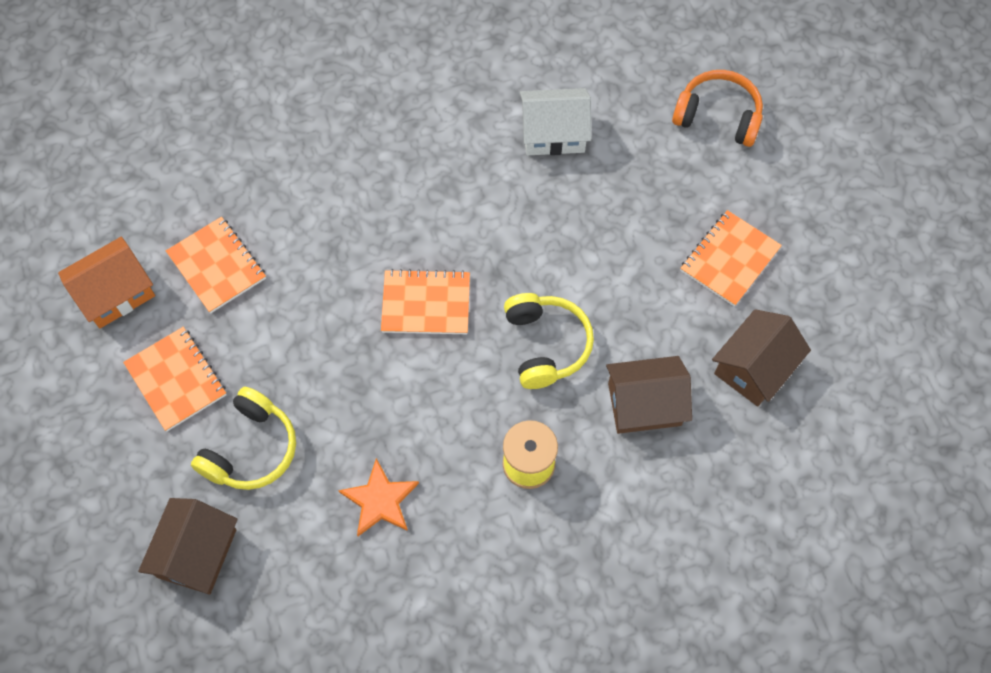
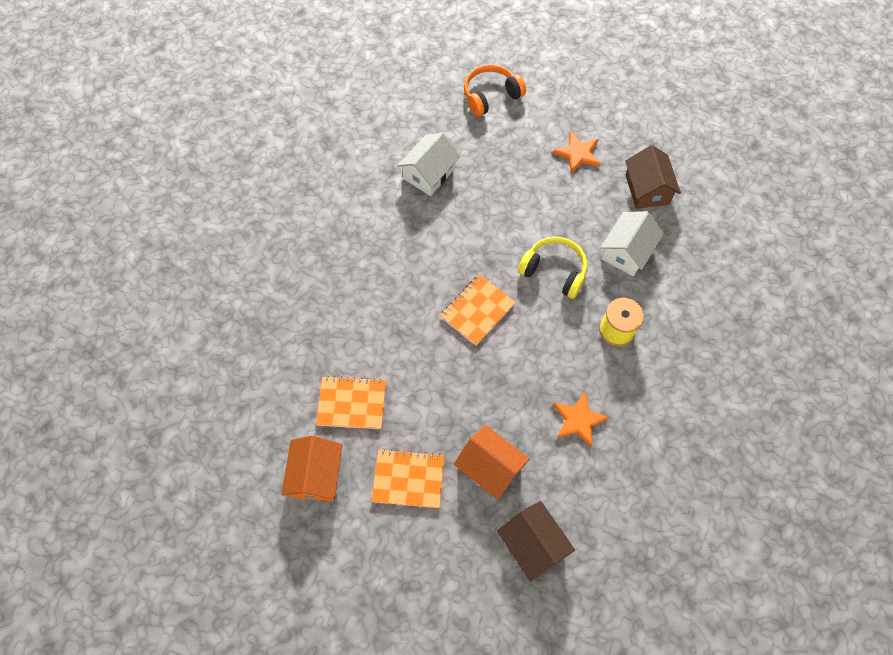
camera: 50 degrees left, 0 degrees up
yellow headphones [191,387,296,490] -> orange house [454,425,530,500]
brown house [606,356,692,434] -> white house [600,211,664,276]
orange notebook [680,210,782,307] -> orange star [553,132,600,174]

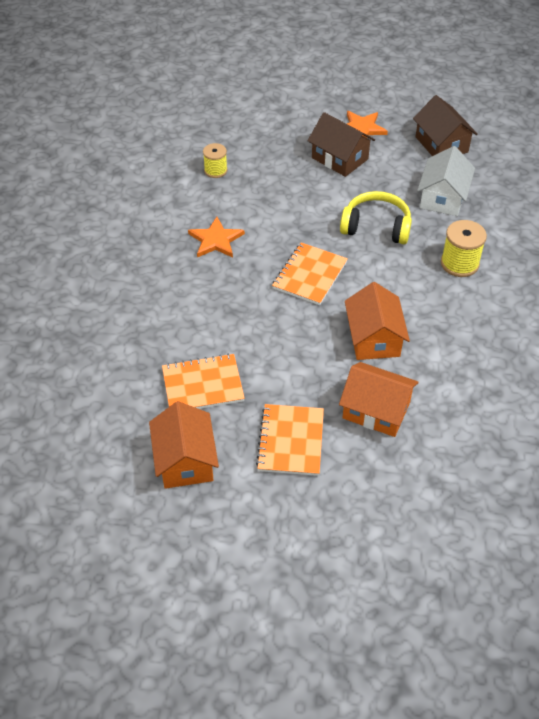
camera: 15 degrees left, 15 degrees down
orange notebook [372,449,444,508] -> orange notebook turned 75 degrees counterclockwise [256,404,324,476]
white house [397,133,460,196] -> yellow spool [203,143,227,178]
orange headphones [464,64,526,117] -> none
brown house [497,501,575,582] -> brown house moved to [308,112,375,177]
orange star [553,392,609,448] -> orange star moved to [188,217,245,257]
none -> orange house [345,282,410,360]

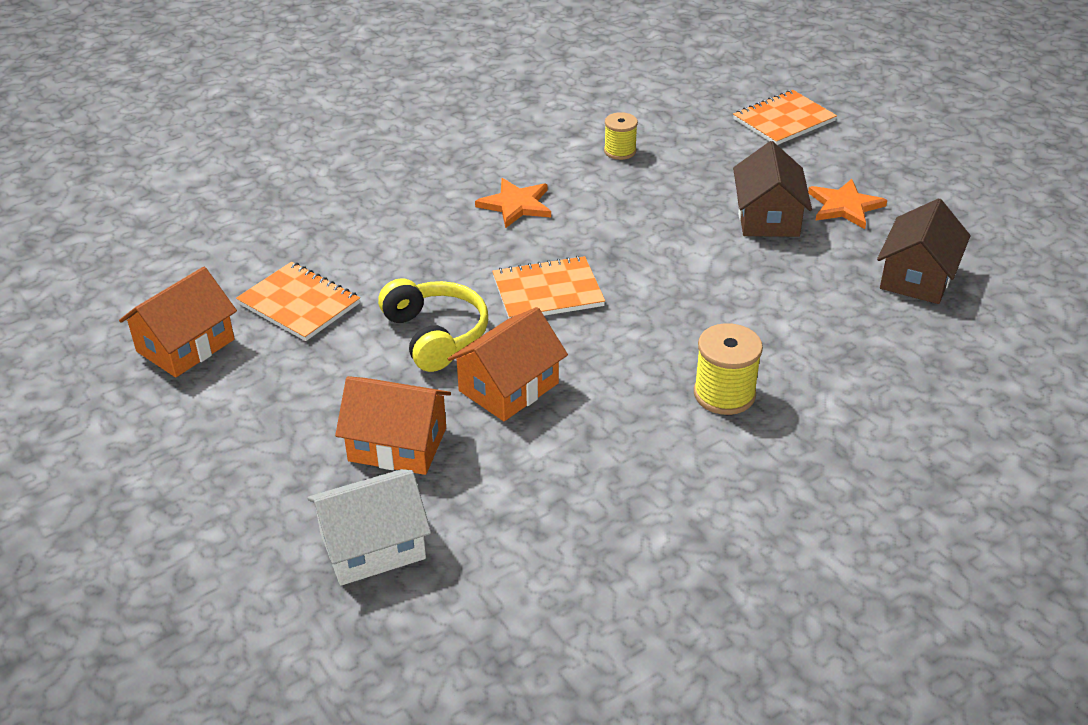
camera: 50 degrees right, 10 degrees down
orange notebook [256,404,324,476] -> orange notebook moved to [733,90,837,145]
orange house [339,362,419,437] -> orange house turned 60 degrees counterclockwise [335,376,451,475]
yellow headphones [340,191,412,244] -> yellow headphones moved to [378,278,488,372]
white house [417,146,475,216] -> white house moved to [307,469,431,586]

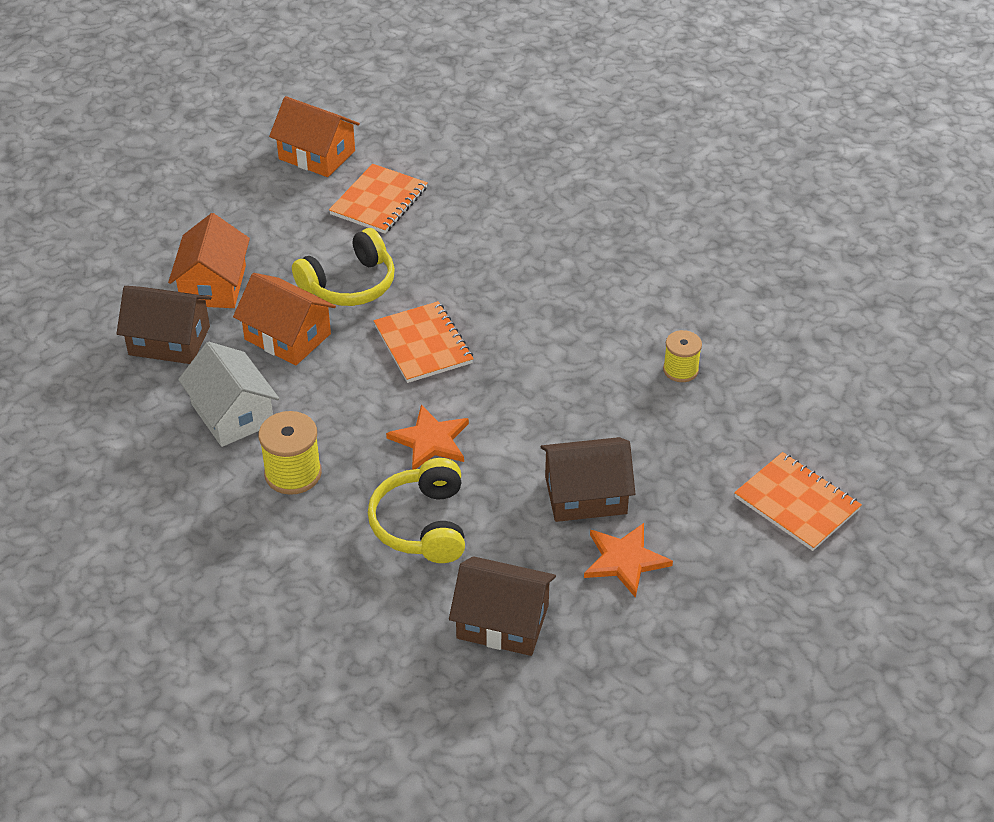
camera: 80 degrees right, 5 degrees up
white house [307,469,431,586] -> white house moved to [178,342,279,447]
orange star [475,178,551,228] -> orange star moved to [386,405,469,470]
none -> brown house [116,286,212,364]
none -> yellow headphones [368,458,465,563]

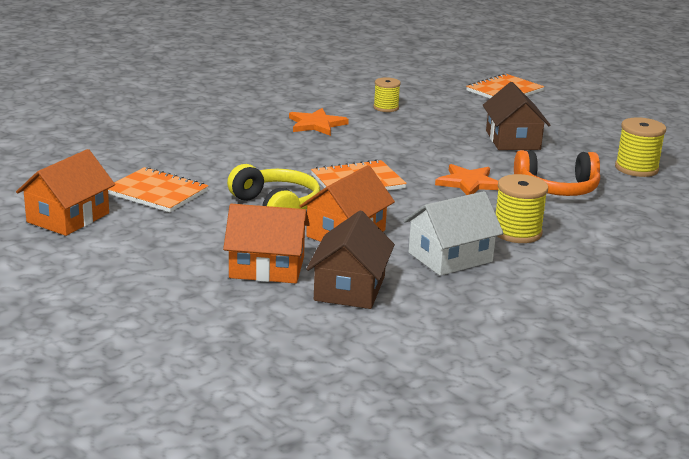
camera: 90 degrees left, 20 degrees down
yellow headphones [368,458,465,563] -> orange headphones [514,150,600,196]
brown house [449,556,556,656] -> yellow spool [615,117,666,177]
orange star [584,523,673,598] -> orange star moved to [289,108,349,136]

